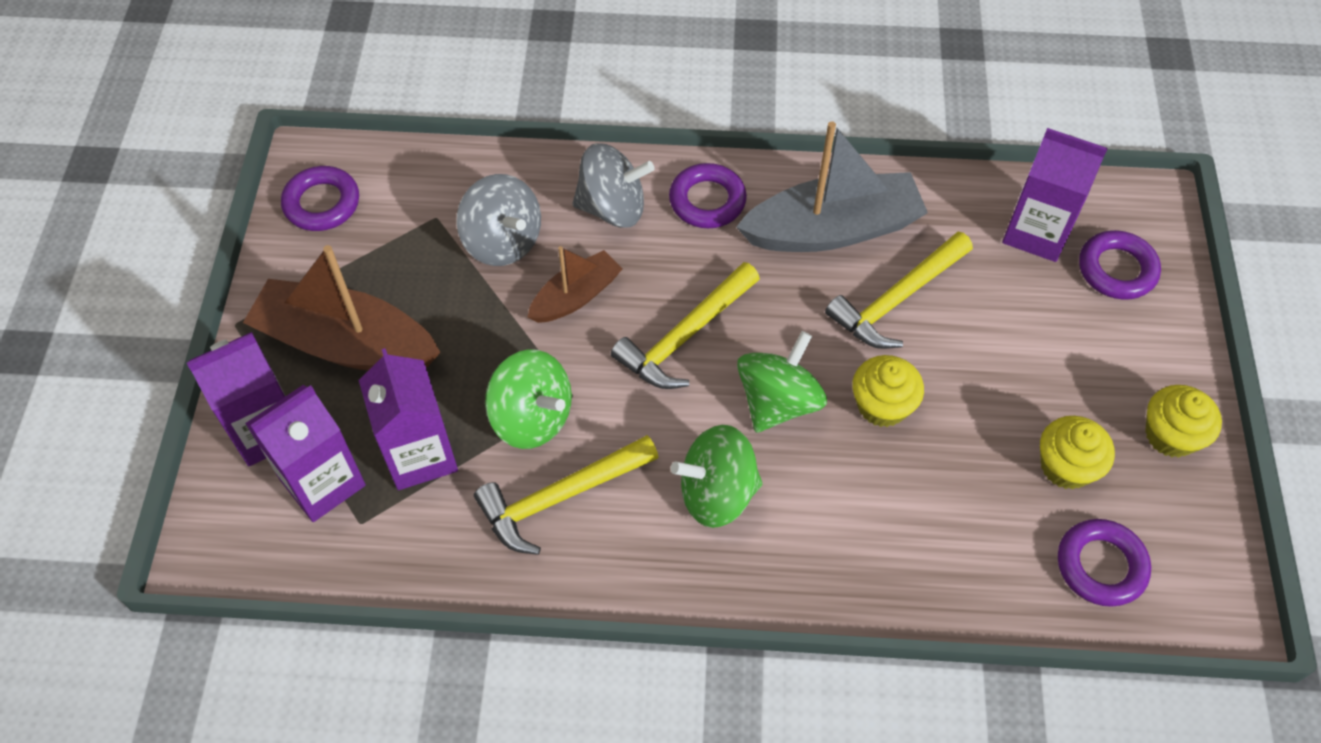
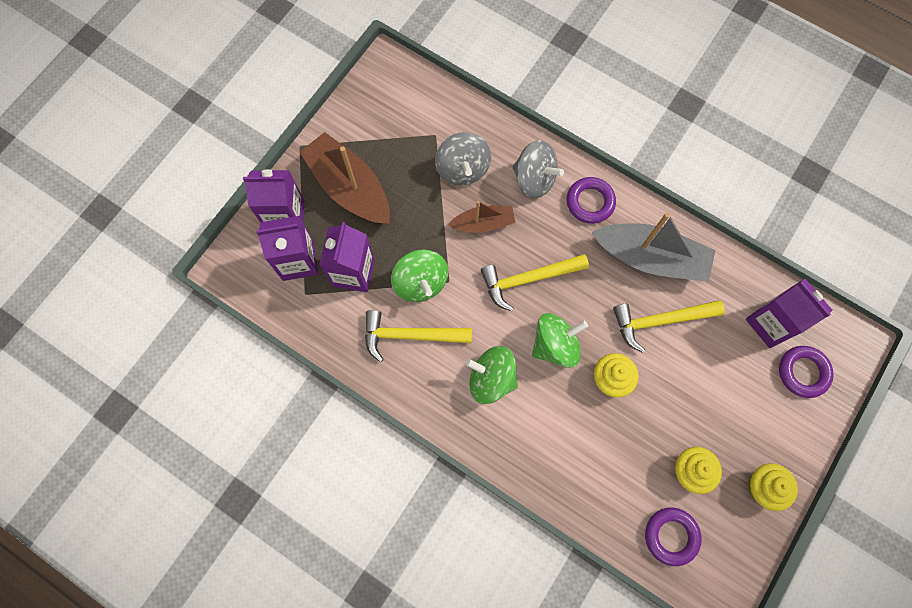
camera: 30 degrees right, 15 degrees up
purple ring [281,166,359,231] -> none

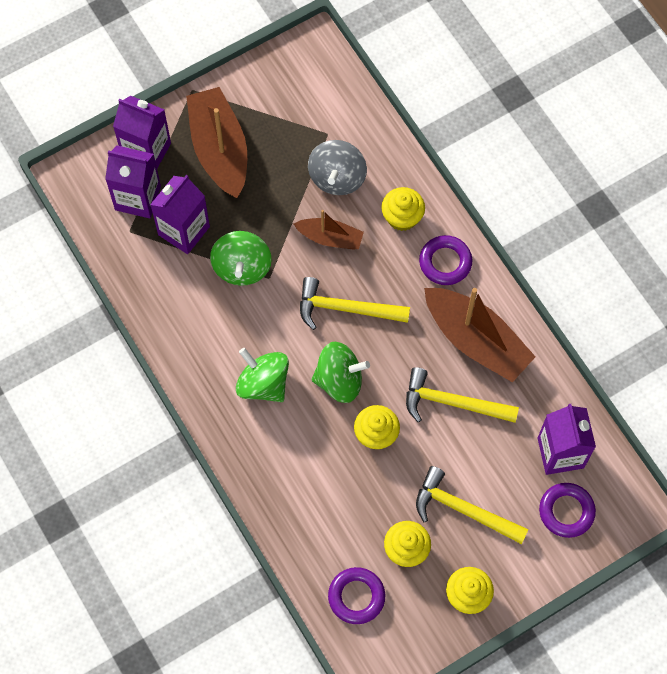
camera: 25 degrees right, 5 degrees down
yellow hammer [365,310,472,362] -> yellow hammer moved to [416,466,529,544]
grey spinning top [513,140,564,198] -> yellow cupcake [381,187,425,231]
grey boat [592,212,716,282] -> brown boat [424,288,536,382]

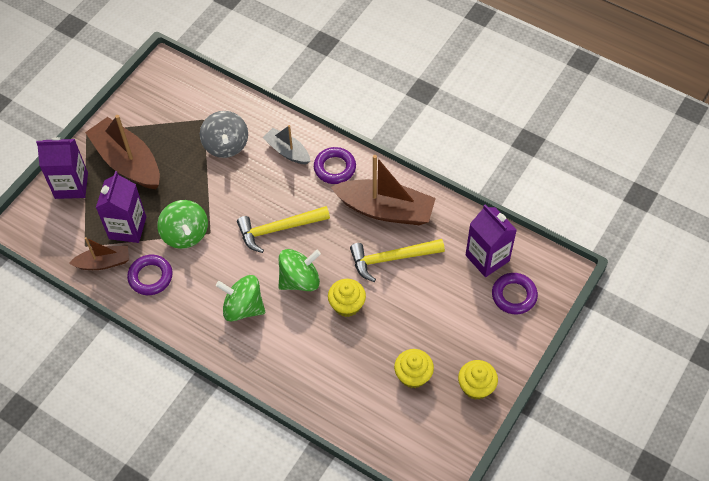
camera: 25 degrees left, 10 degrees down
purple carton [105,145,161,218] -> none
brown boat [294,210,364,249] -> brown boat moved to [69,237,129,270]
purple ring [328,567,385,624] -> purple ring moved to [127,255,173,295]
yellow cupcake [381,187,425,231] -> grey boat [263,125,310,165]
yellow hammer [416,466,529,544] -> none

